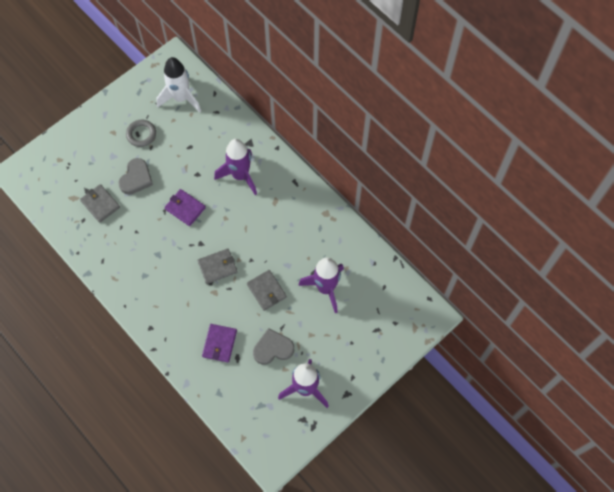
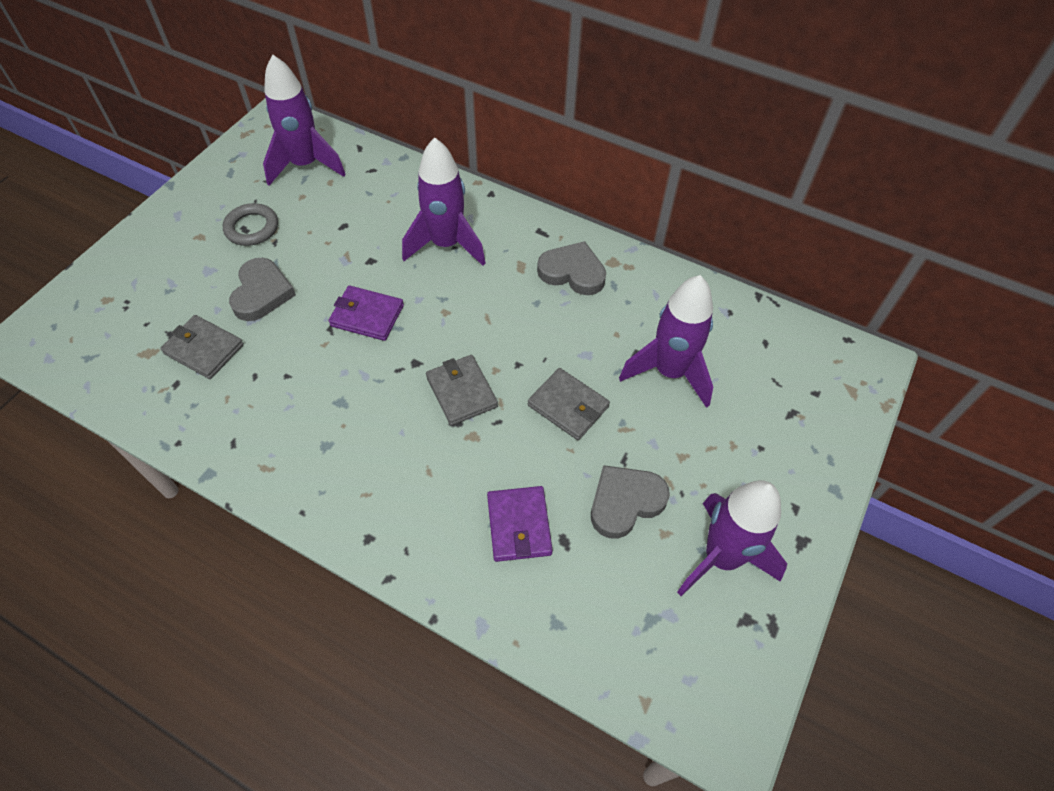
camera: 20 degrees left, 10 degrees down
white rocket [156,57,201,112] -> purple rocket [263,55,346,186]
grey wallet [197,248,238,284] -> grey wallet turned 75 degrees counterclockwise [426,355,498,426]
none -> grey heart [537,241,606,295]

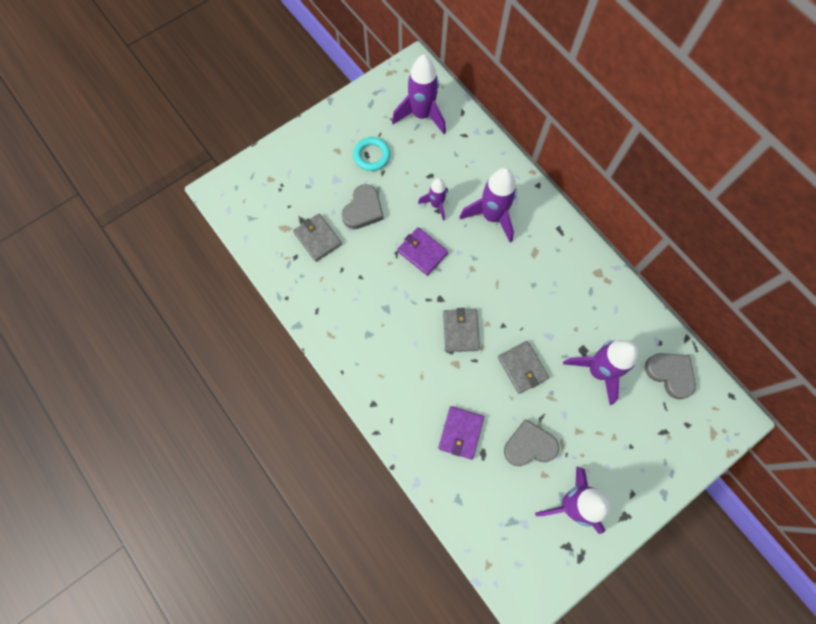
camera: 25 degrees right, 15 degrees up
grey ring [223,203,278,246] -> turquoise ring [353,137,390,171]
grey heart [537,241,606,295] -> grey heart moved to [645,353,696,399]
none -> purple rocket [418,178,448,221]

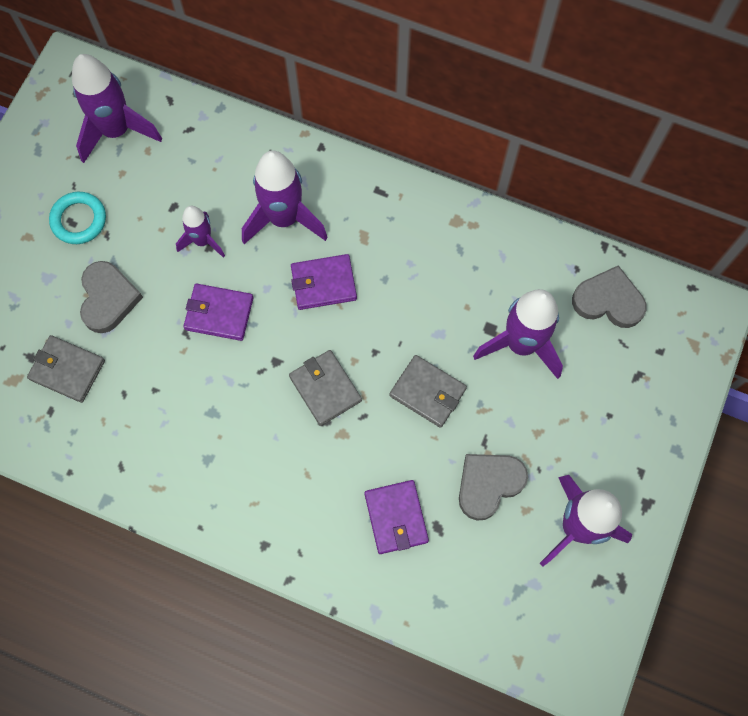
camera: 30 degrees left, 0 degrees up
none -> purple wallet [291,254,357,310]

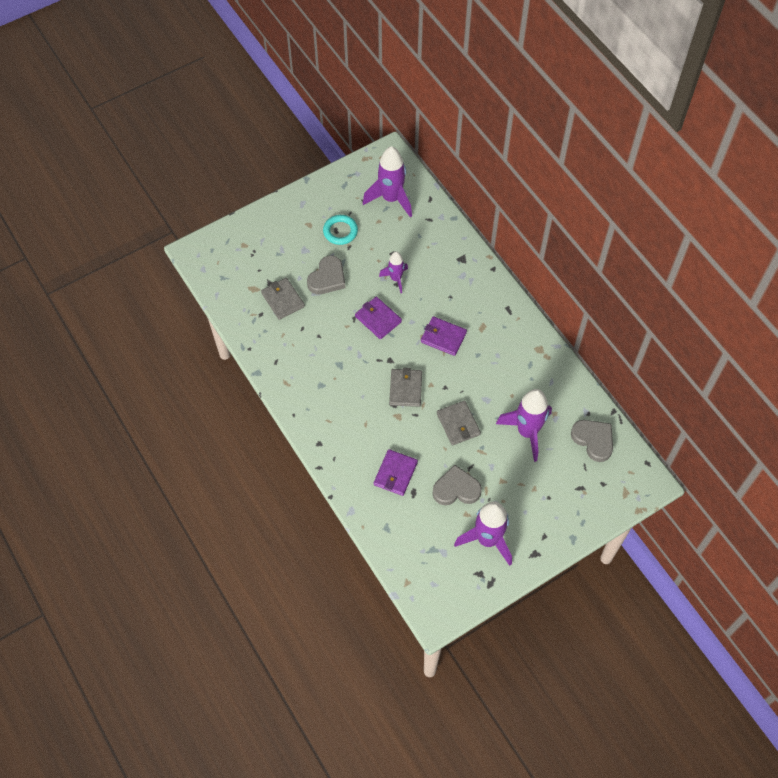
camera: 35 degrees right, 10 degrees down
purple rocket [242,151,328,244] -> none

